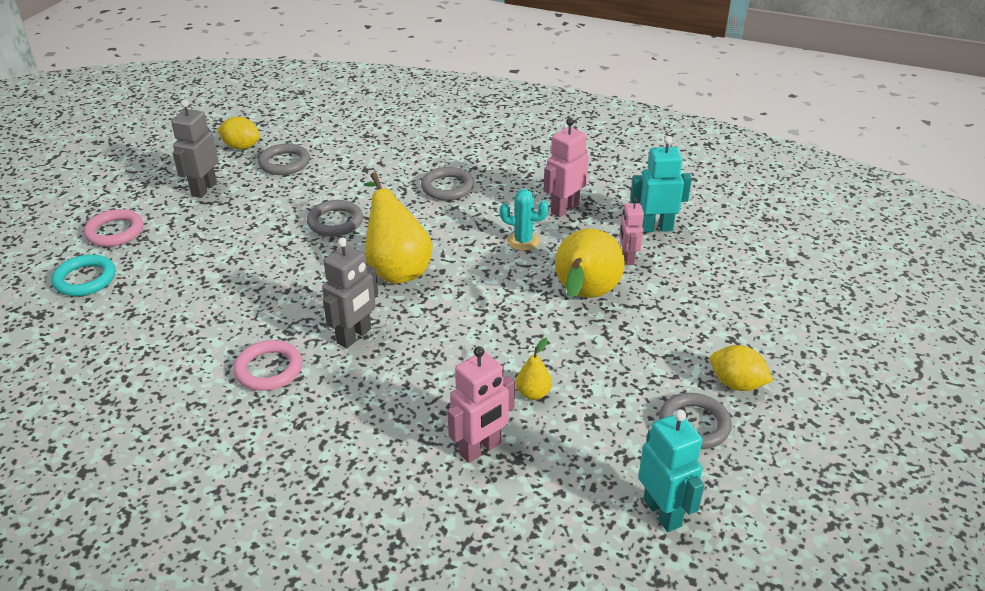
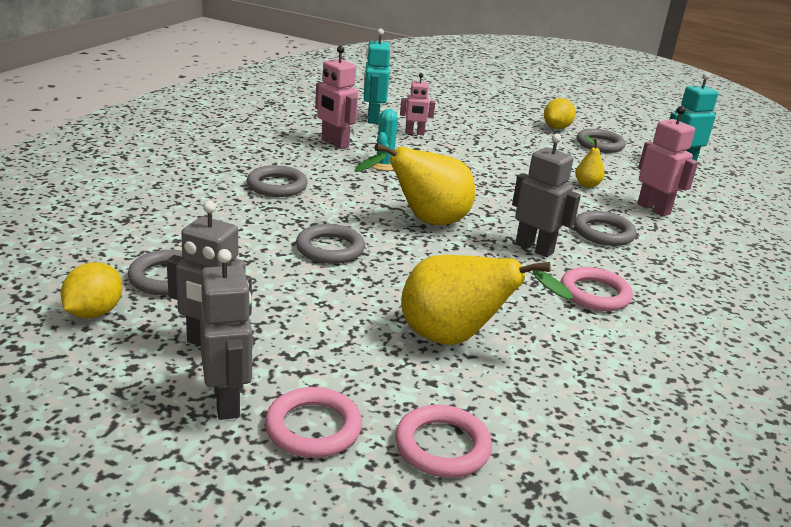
camera: 90 degrees left, 10 degrees down
turquoise ring [51,254,115,296] -> pink ring [395,405,492,478]
yellow pear [555,228,625,298] -> yellow pear moved to [401,255,573,345]
none -> grey robot [199,249,253,420]
none -> grey ring [574,211,637,246]

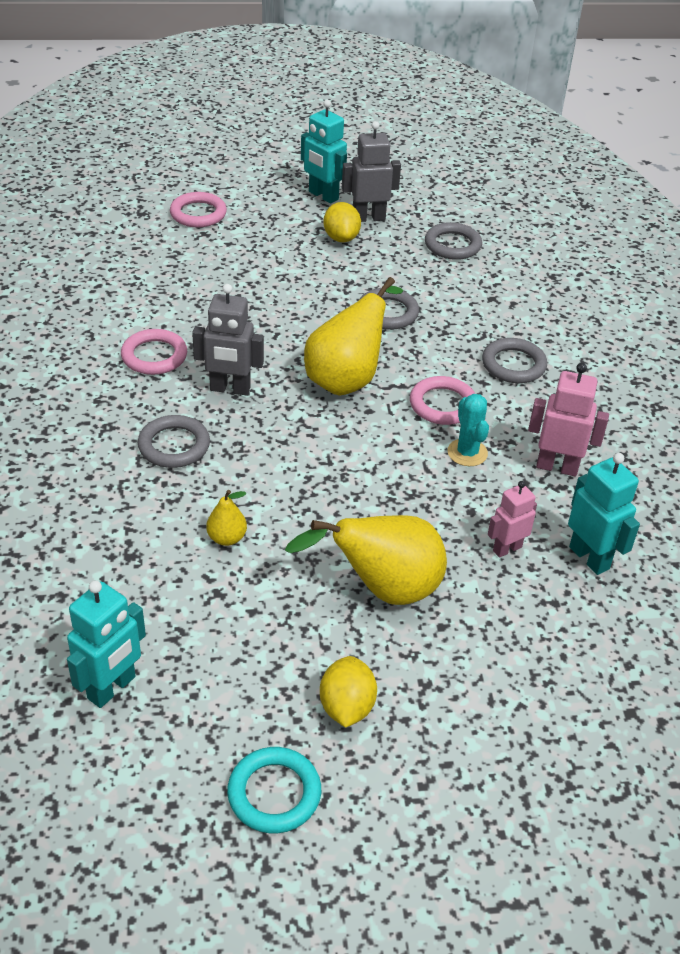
camera: 150 degrees right, 15 degrees up
yellow lemon [61,262,123,319] -> yellow lemon moved to [323,202,361,242]
grey robot [199,249,253,420] -> turquoise robot [301,100,347,204]
pink ring [265,387,362,458] -> pink ring moved to [410,376,475,425]
yellow pear [401,255,573,345] -> yellow pear moved to [285,515,447,605]
grey ring [577,129,626,153] -> none
pink robot [637,106,698,216] -> none
none -> turquoise ring [227,747,321,833]

